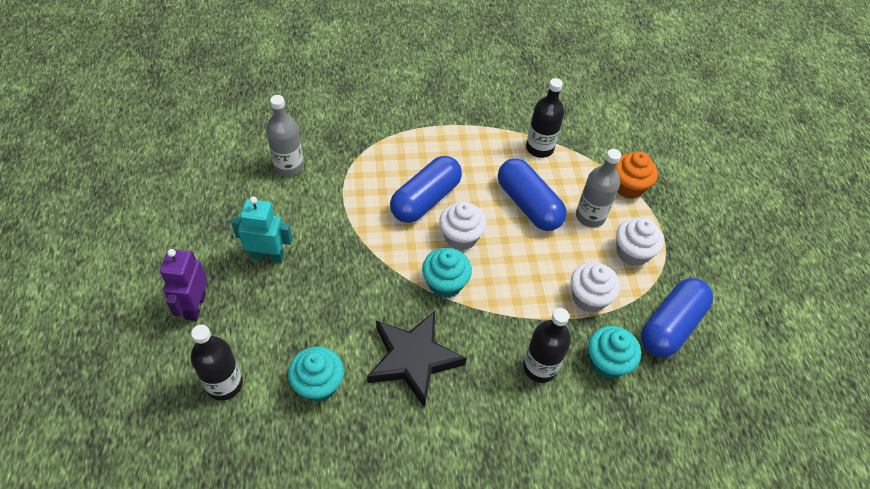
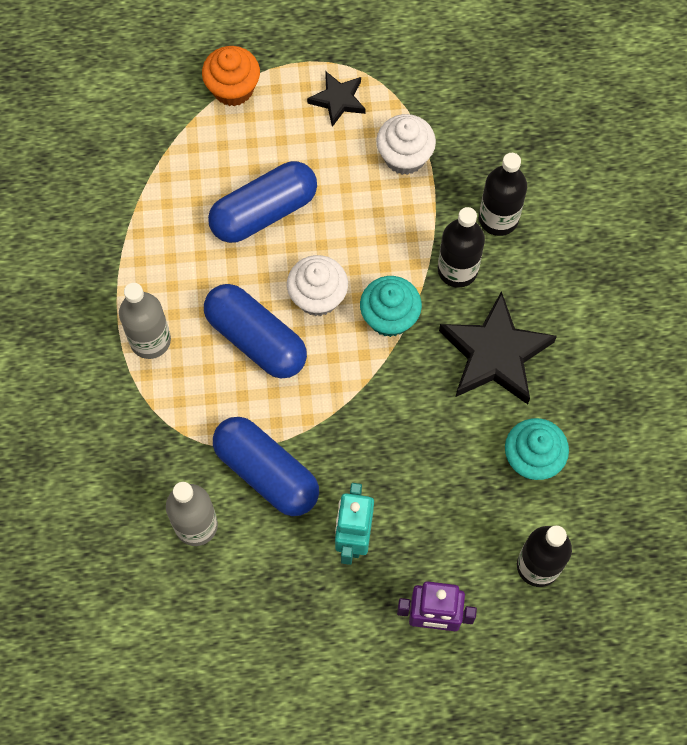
camera: 85 degrees left, 15 degrees up
black bottle [526,78,564,158] -> black bottle moved to [438,207,485,288]
grey bottle [576,149,621,228] -> grey bottle moved to [119,283,171,359]
turquoise cupcake [588,326,641,379] -> none
white cupcake [616,218,664,266] -> black star [307,71,366,127]
blue capsule [641,278,713,357] -> blue capsule moved to [213,417,319,516]

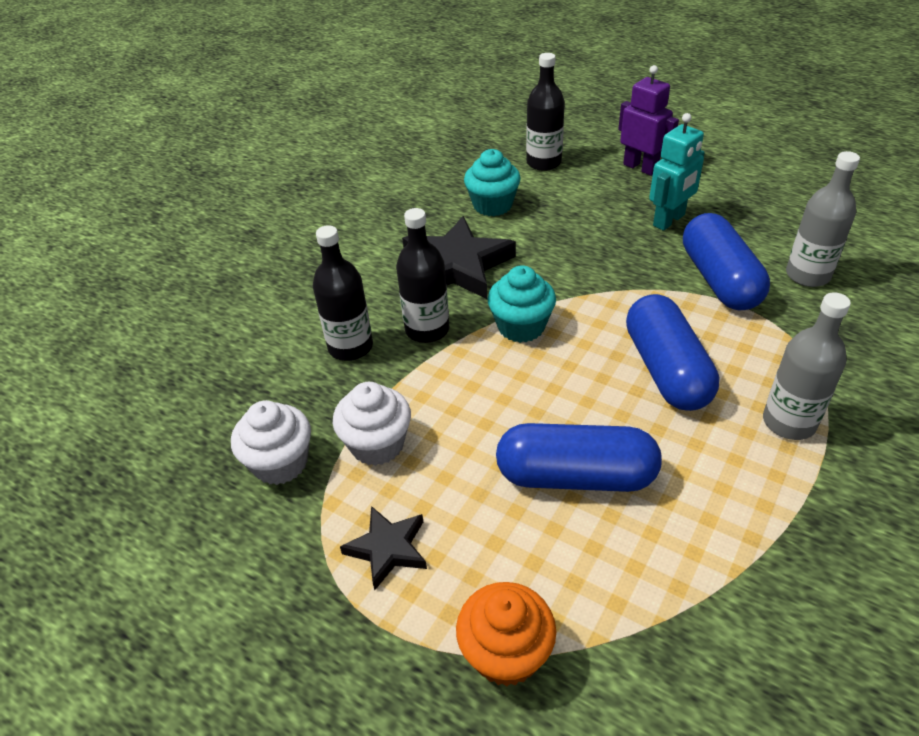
camera: 140 degrees left, 25 degrees down
white cupcake [287,255,348,316] -> white cupcake moved to [231,400,311,485]

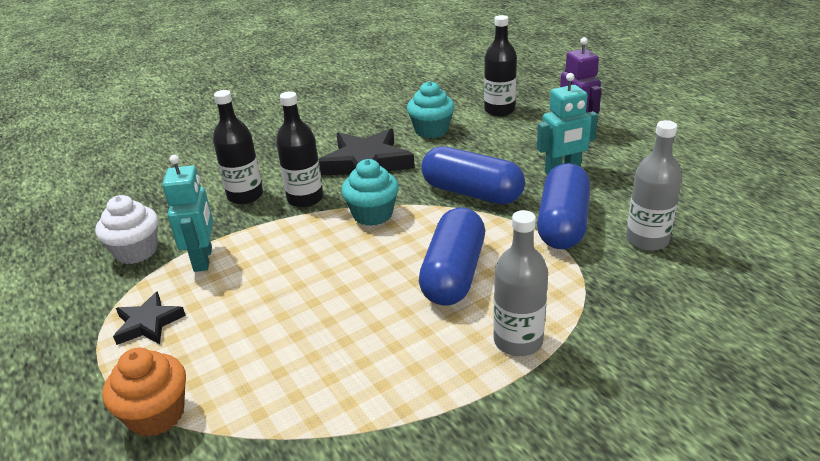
camera: 25 degrees right, 10 degrees down
white cupcake [333,382,411,466] -> turquoise robot [162,155,213,272]
blue capsule [496,423,662,492] -> blue capsule moved to [421,146,525,204]

